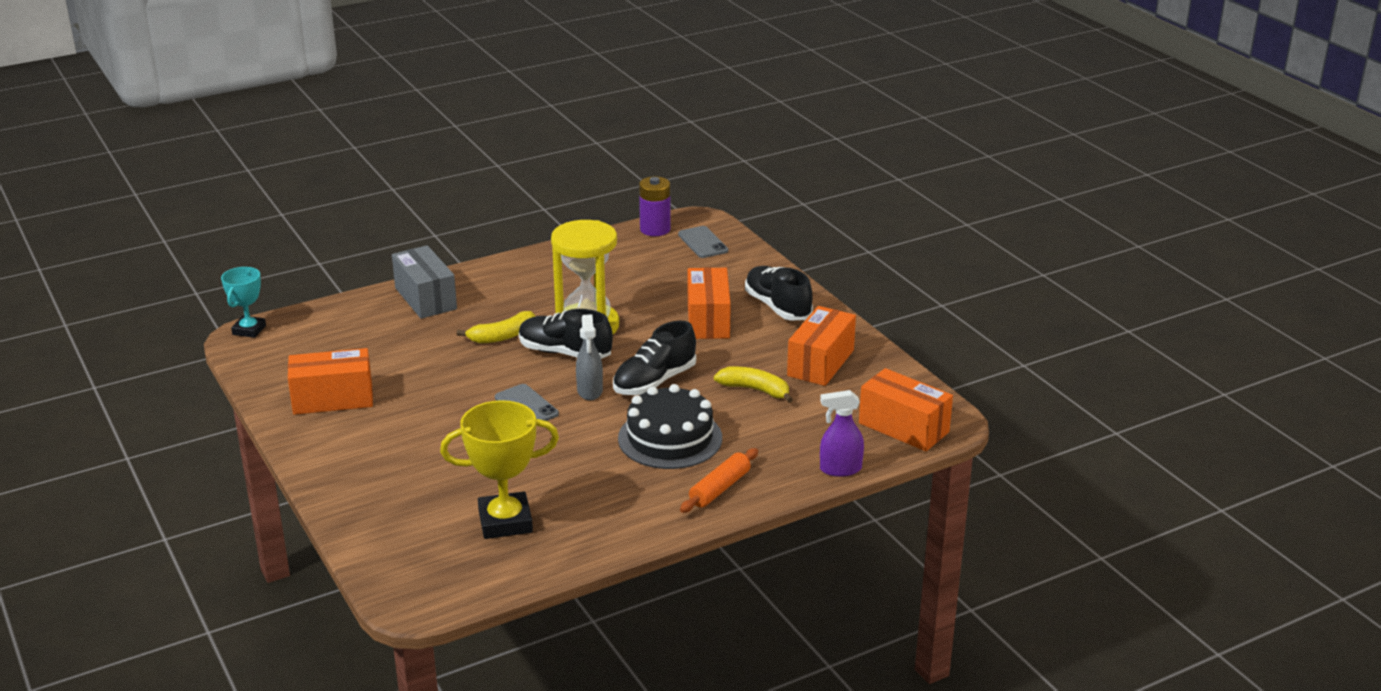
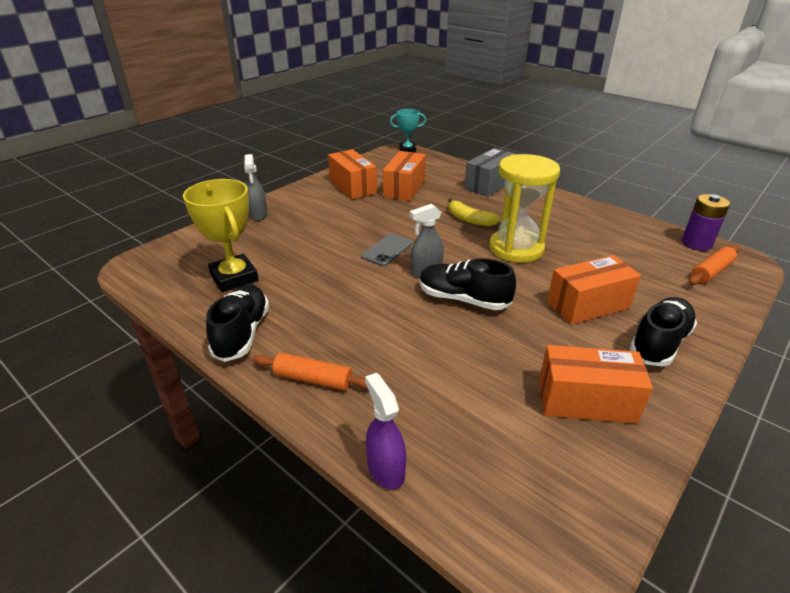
camera: 70 degrees right, 5 degrees up
black shoe [519,309,613,359] -> black shoe moved to [206,284,269,362]
black cake [618,384,722,469] -> none
grey phone [678,226,728,258] -> orange rolling pin [688,246,739,285]
yellow banana [714,366,793,403] -> none
orange box [859,368,953,451] -> orange box moved to [383,151,426,201]
none -> grey spray bottle [244,154,268,221]

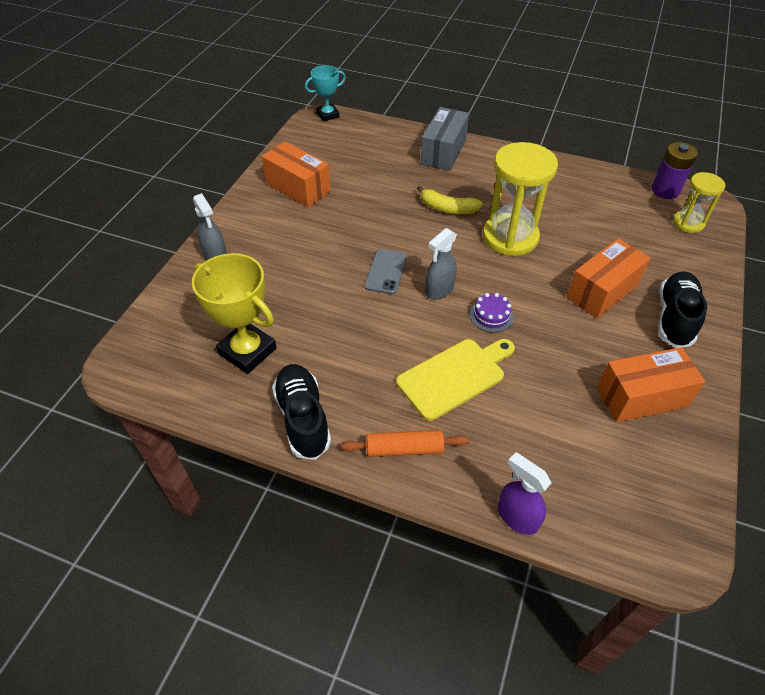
camera: 20 degrees left, 15 degrees up
orange box [383,151,426,201] -> none
black shoe [419,258,516,310] -> purple cake [470,293,514,333]
orange rolling pin [688,246,739,285] -> yellow hourglass [673,172,725,233]
none -> yellow cutting board [396,339,515,421]

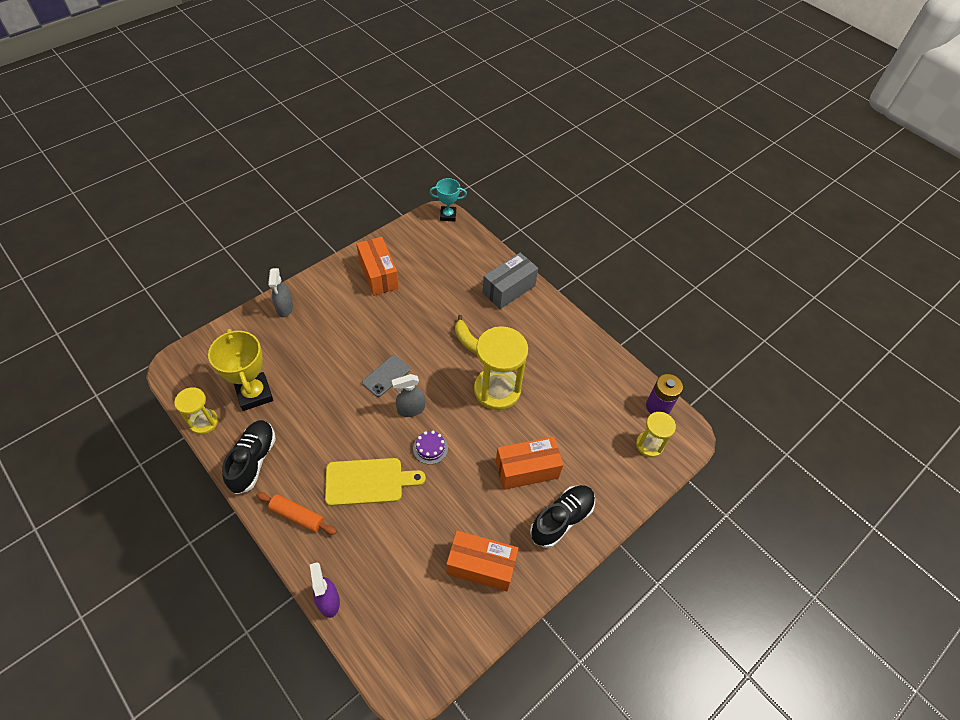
camera: 25 degrees right, 5 degrees up
none -> yellow hourglass [174,387,218,434]

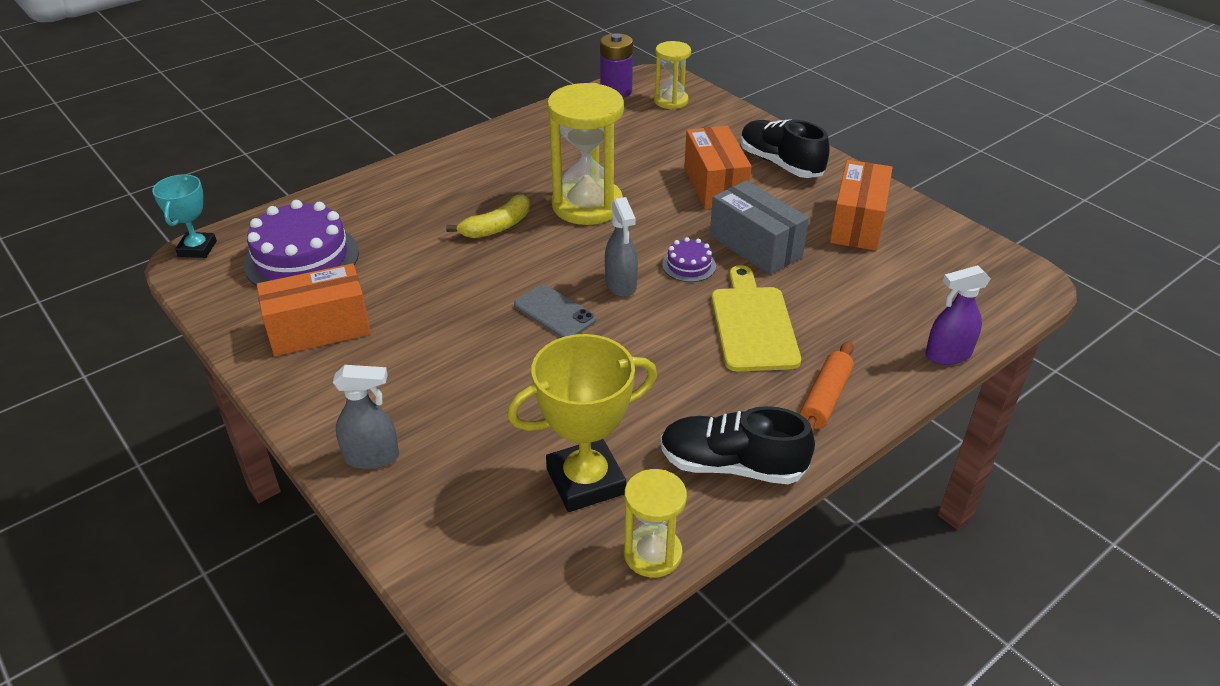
camera: 85 degrees left, 15 degrees down
grey box [483,253,538,309] -> grey box moved to [710,181,809,275]
none -> purple cake [244,200,359,286]

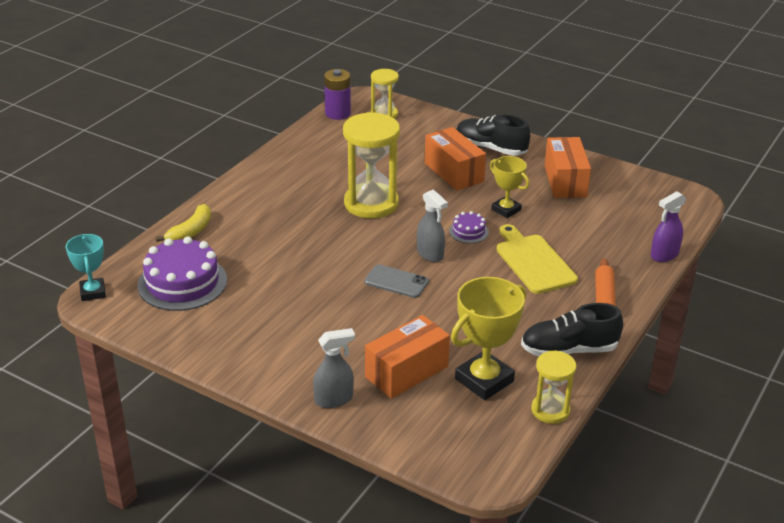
camera: 20 degrees left, 5 degrees down
orange box [257,264,371,356] -> orange box moved to [365,315,450,399]
yellow banana [446,195,530,238] -> yellow banana moved to [155,204,211,242]
grey box [710,181,809,275] -> yellow trophy [490,156,529,218]

